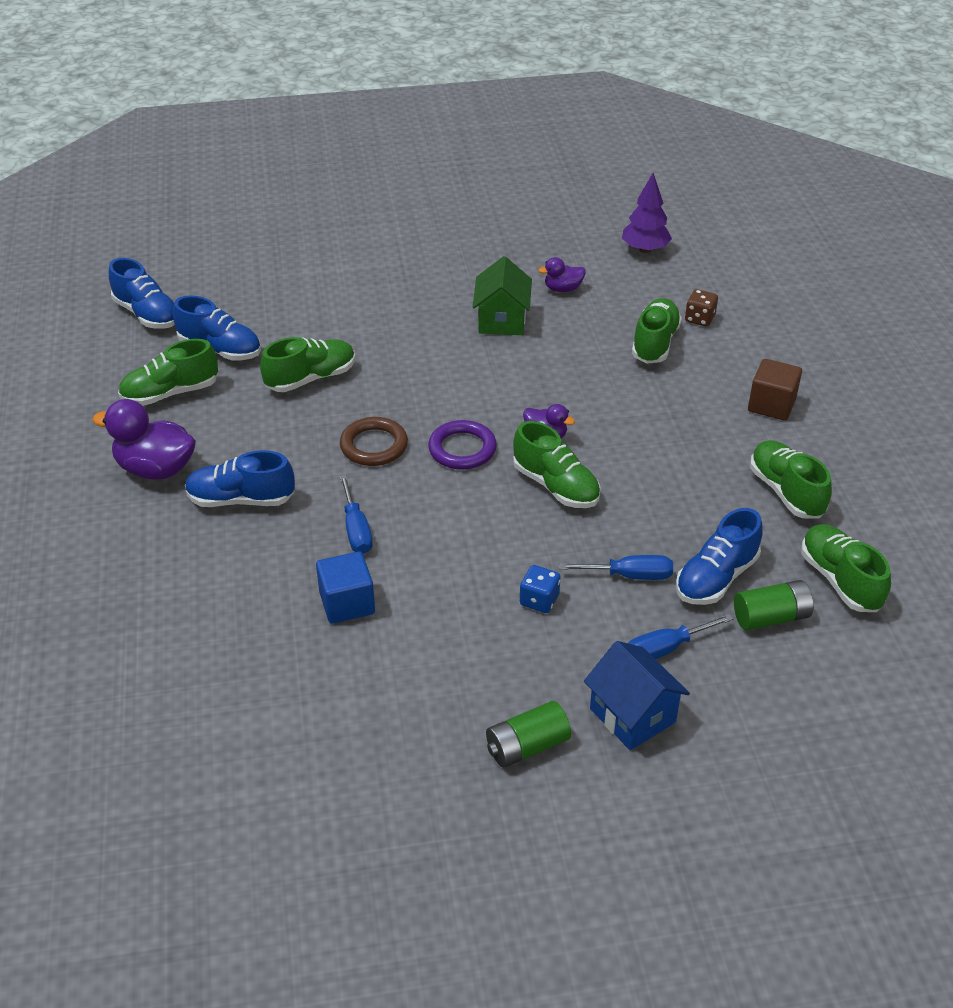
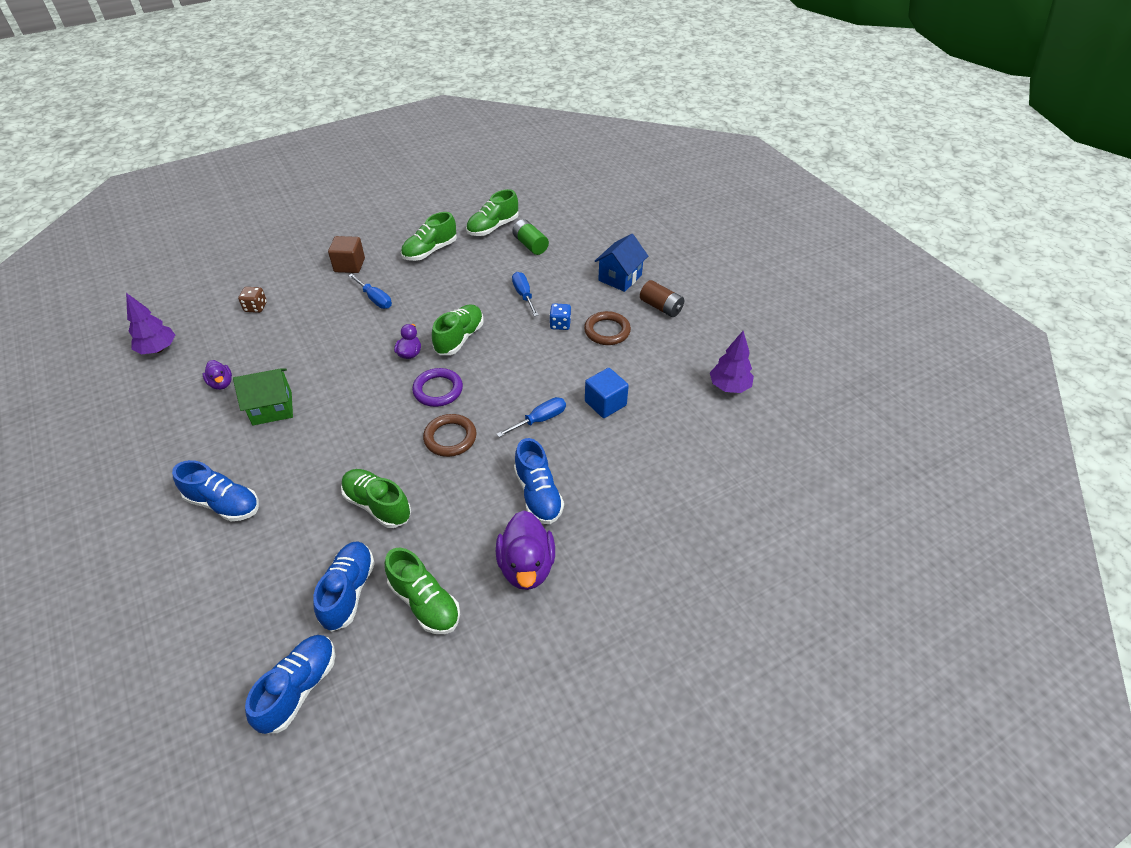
camera: 110 degrees left, 5 degrees up
green battery [486,701,571,768] -> brown battery [640,280,684,317]
blue screwdriver [628,614,733,659] -> blue screwdriver moved to [348,274,392,309]
green shoe [632,298,682,364] -> none
blue shoe [676,508,762,605] -> blue shoe moved to [172,460,259,521]
none -> brown ring [584,311,631,345]
none -> purple tree [710,331,754,393]

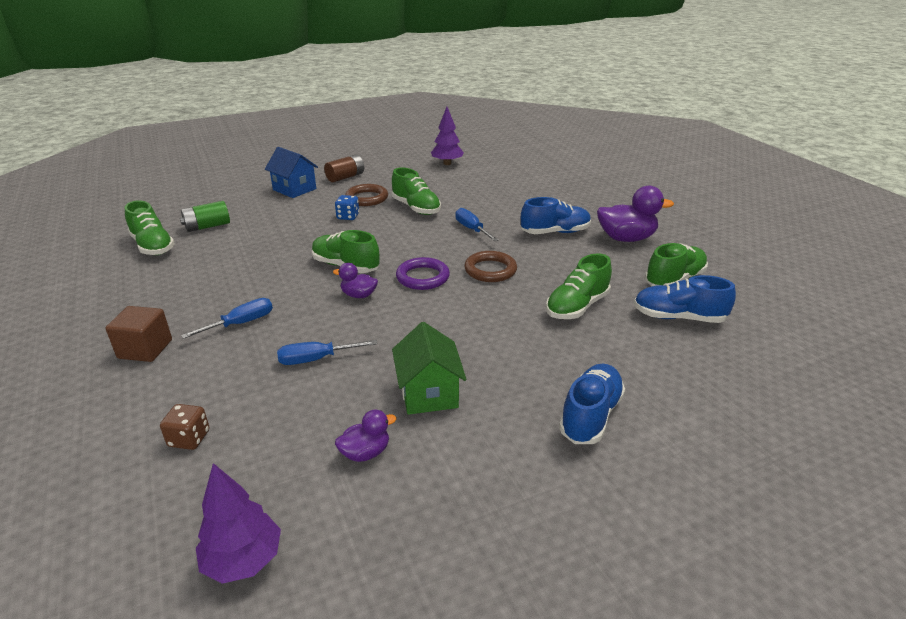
camera: 85 degrees left, 15 degrees down
blue shoe [245,635,335,734] -> none
green shoe [401,212,457,261] -> green shoe moved to [392,168,441,215]
blue screwdriver [512,272,538,316] -> blue screwdriver moved to [277,340,377,365]
blue cube [585,368,629,418] -> none

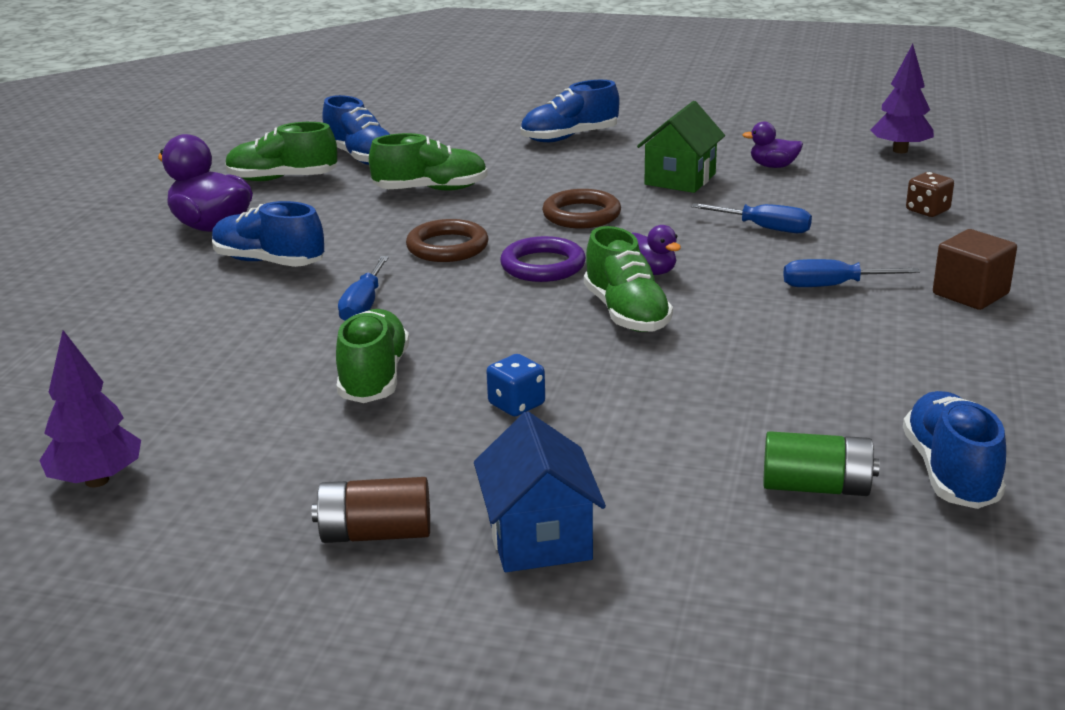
camera: 140 degrees left, 5 degrees down
green shoe [125,200,175,255] -> blue shoe [903,391,1006,509]
brown ring [345,184,388,206] -> brown ring moved to [542,189,621,228]

